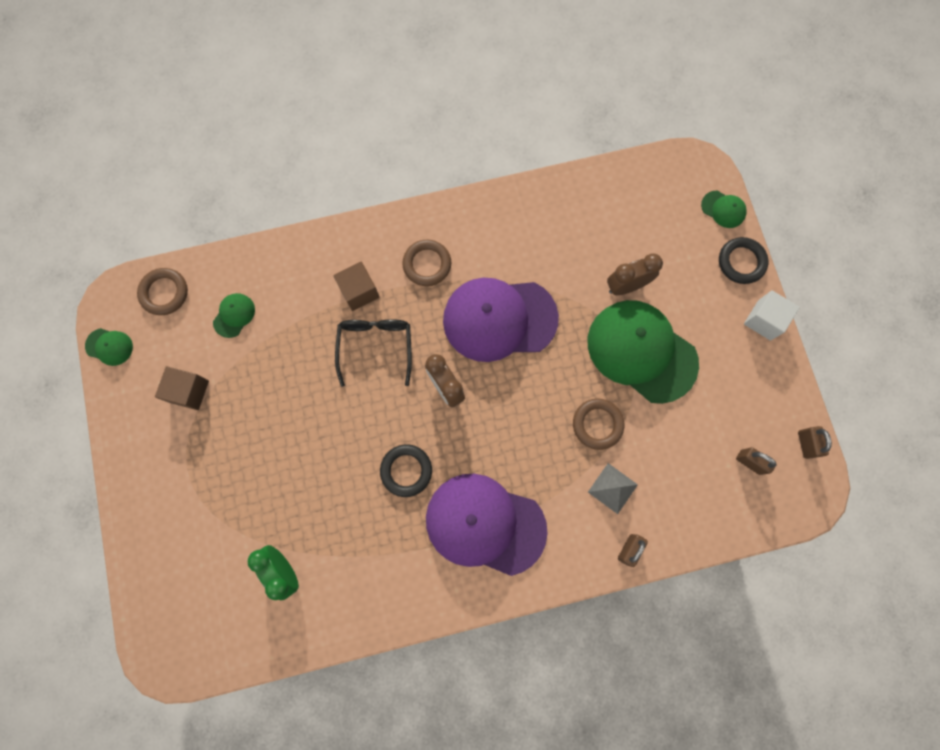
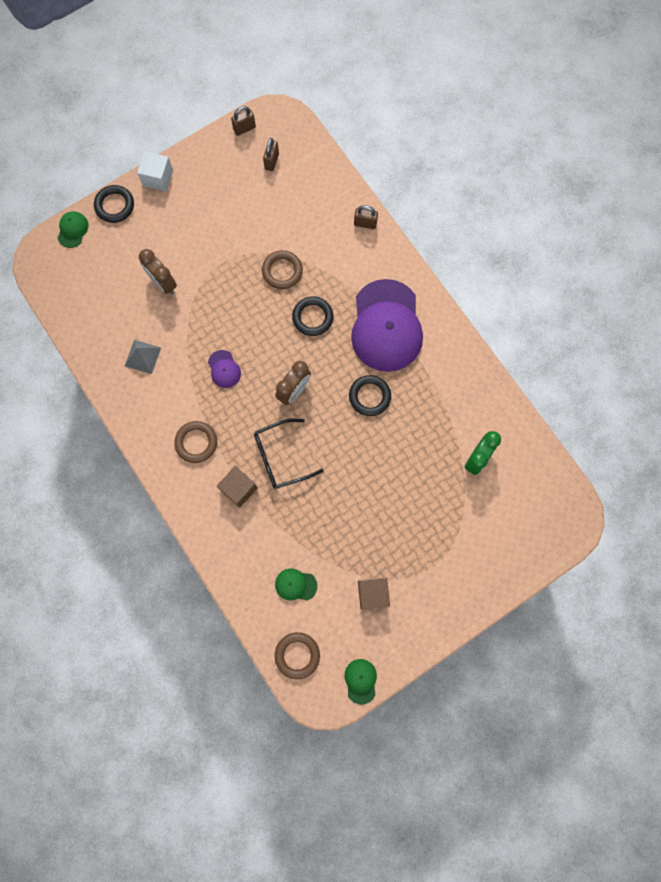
camera: 110 degrees left, 0 degrees up
purple cap [443,278,559,362] -> purple cap [208,350,241,388], size x0.41
green cap [588,300,699,404] -> none
grey pyramid [588,463,638,514] -> grey pyramid moved to [125,340,161,374]
none -> black ring [292,297,333,336]

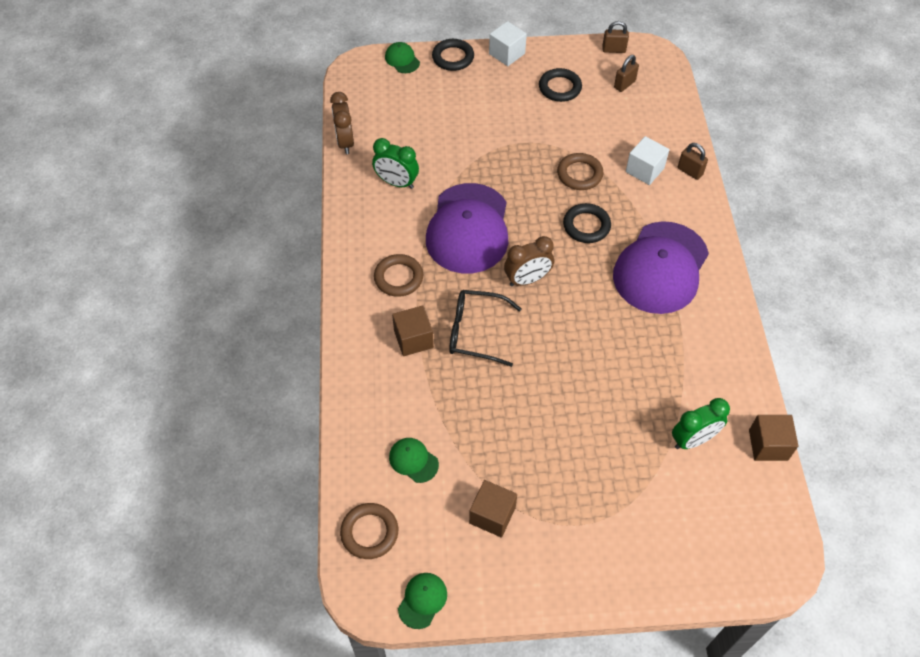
camera: 30 degrees right, 20 degrees down
green cap [57,211,89,248] -> green cap turned 75 degrees counterclockwise [385,42,420,73]
grey pyramid [125,340,161,374] -> green clock [372,138,419,189]
brown clock [139,249,177,295] -> brown clock moved to [330,92,354,154]
purple cap [208,350,241,388] -> purple cap [426,183,508,273], size x2.43
black ring [349,375,391,416] -> black ring moved to [539,68,582,102]
none -> white cube [626,136,669,185]
none -> brown cube [749,415,798,461]

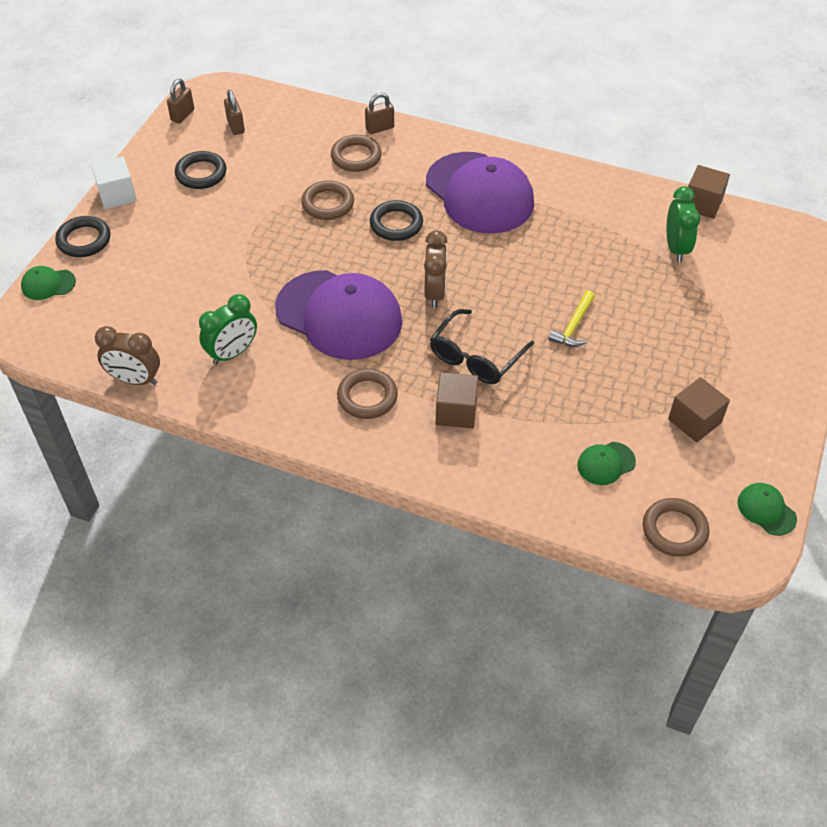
camera: 65 degrees left, 5 degrees down
white cube [626,136,669,185] -> brown ring [331,135,382,172]
none -> yellow hammer [549,291,595,347]

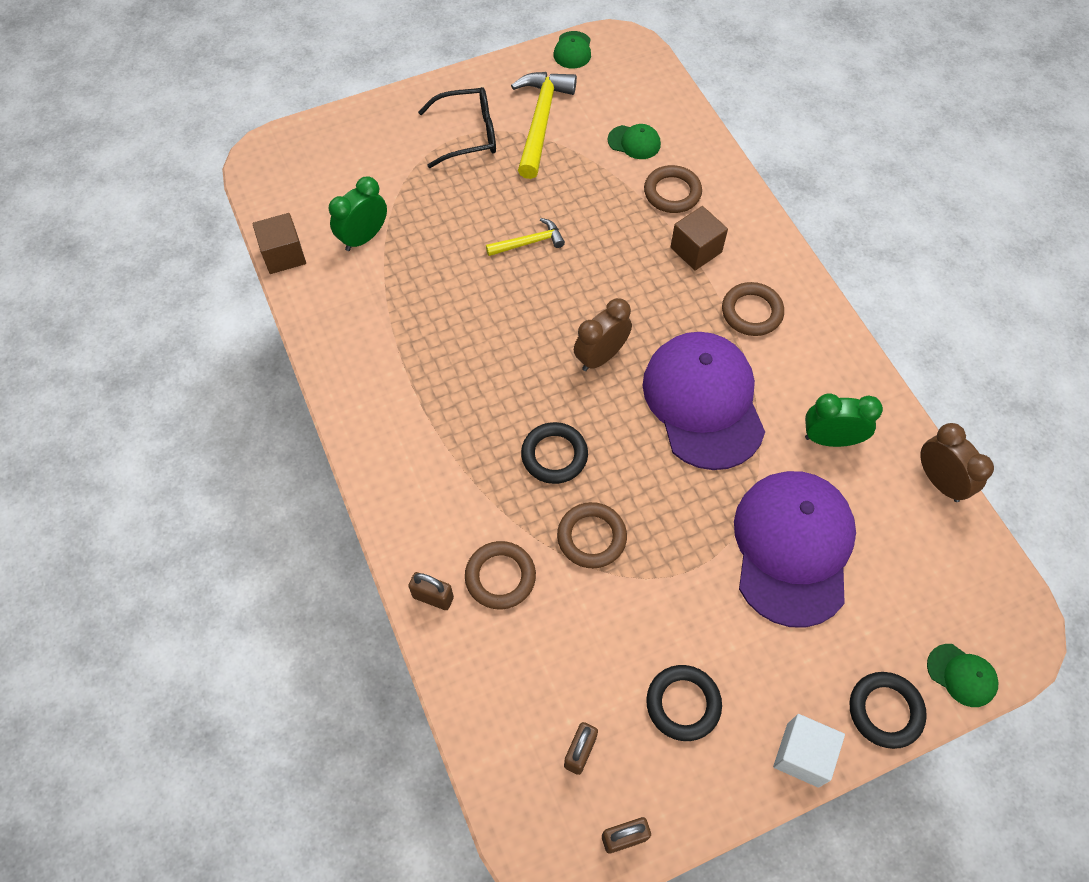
camera: 135 degrees left, 10 degrees up
purple cap [426,152,534,233] -> purple cap moved to [734,471,856,628]
black glasses [430,309,534,384] -> black glasses moved to [418,87,496,168]
brown ring [643,498,709,557] -> brown ring moved to [644,165,702,213]
brown cube [668,377,730,442] -> yellow hammer [511,72,577,179]

